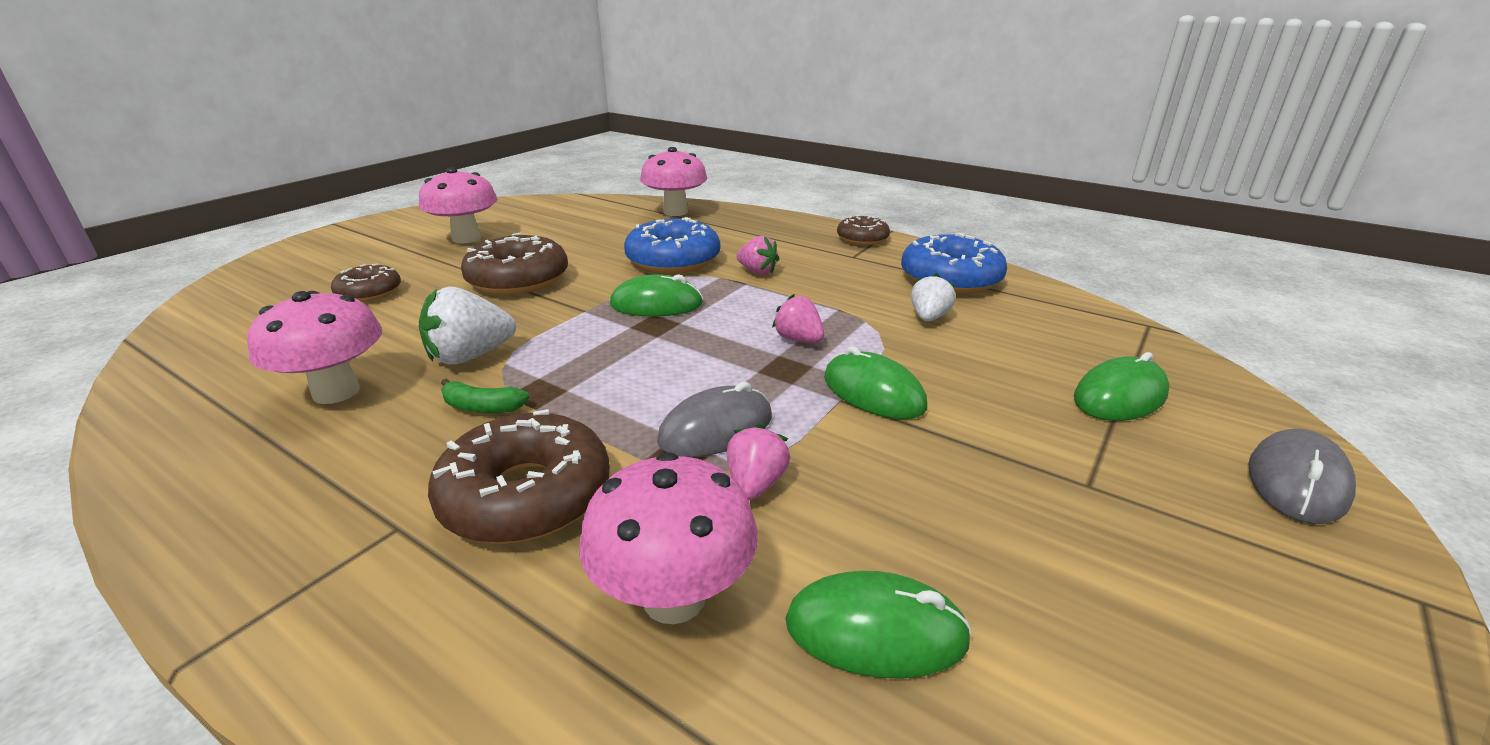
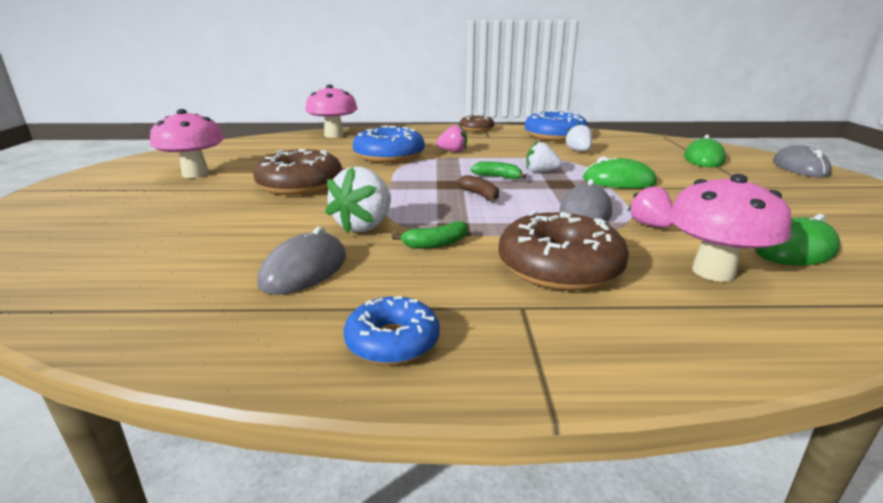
camera: 35 degrees left, 5 degrees down
pink mushroom [247,291,382,404] -> grey mouse [257,226,346,295]
brown donut [331,263,401,302] -> none
green mouse [610,274,703,317] -> none
pink strawberry [772,294,824,343] -> white strawberry [526,141,562,172]
none -> blue donut [344,296,440,365]
none -> brown banana [456,175,499,202]
none -> green banana [471,161,526,179]

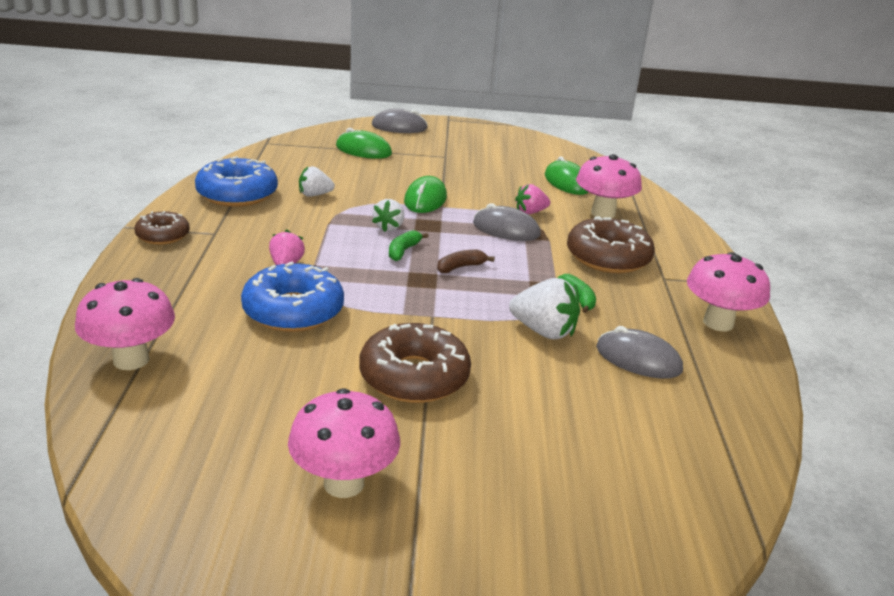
camera: 90 degrees left, 5 degrees up
blue donut [344,296,440,365] -> pink mushroom [687,252,770,331]

